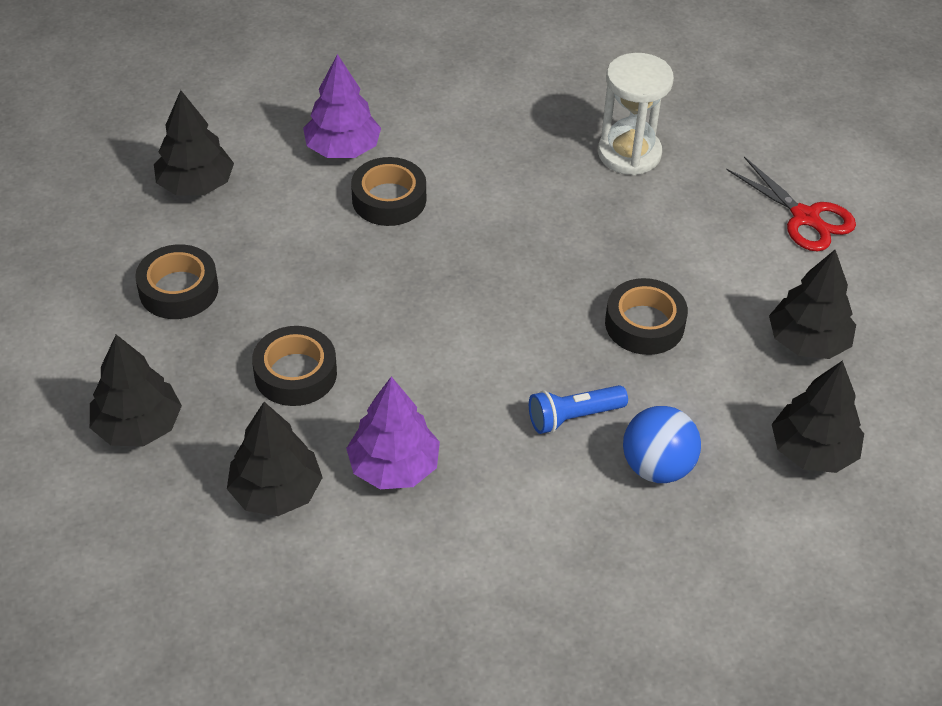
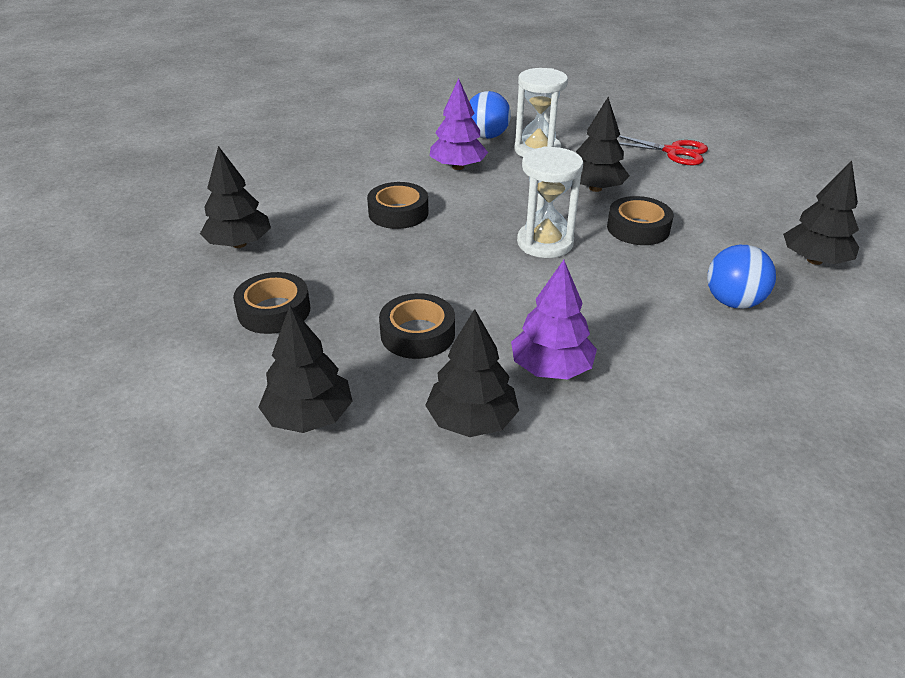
camera: 25 degrees left, 10 degrees down
purple tree [303,54,381,158] -> purple tree moved to [430,78,488,170]
blue flashlight [529,385,628,434] -> none
black tree [769,250,856,359] -> black tree moved to [576,97,630,192]
none -> blue ball [469,91,511,139]
none -> white hourglass [517,146,584,258]

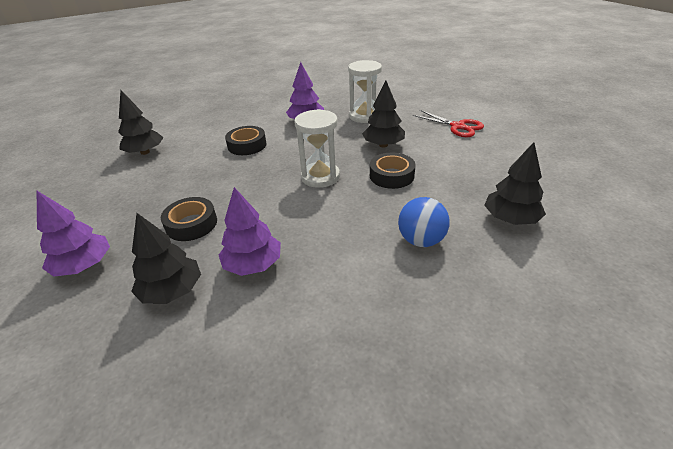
camera: 20 degrees right, 0 degrees up
black tape [233,272,310,334] -> none
black tree [258,306,353,433] -> purple tree [37,191,110,277]
blue ball [469,91,511,139] -> none

